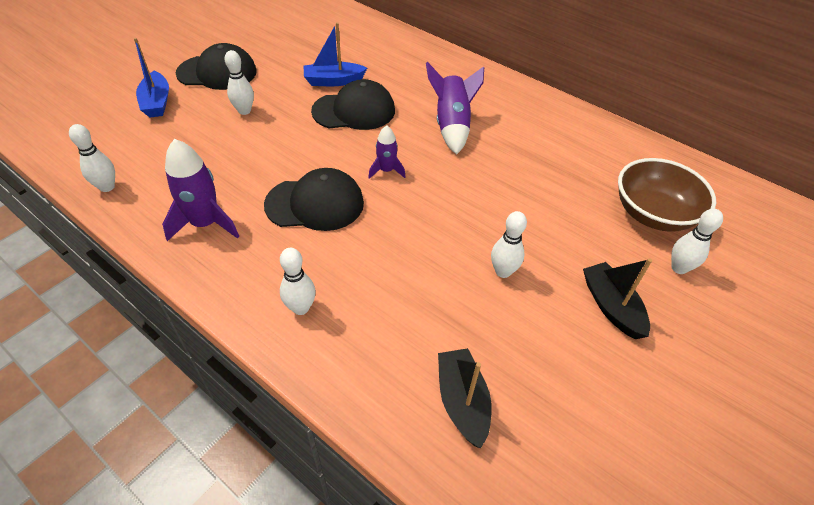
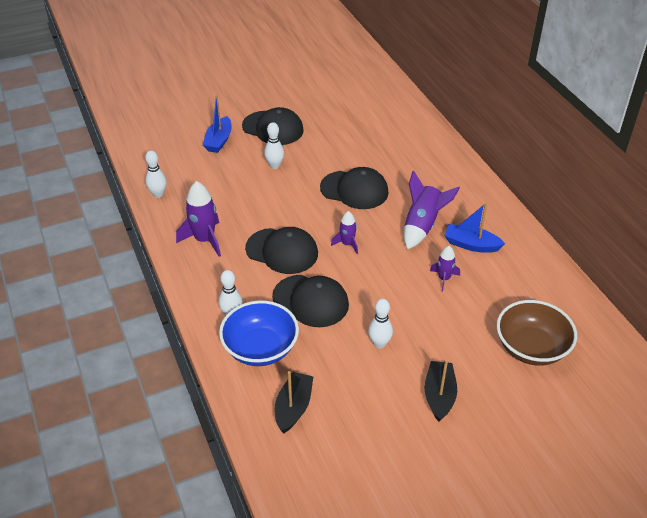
camera: 30 degrees right, 5 degrees down
blue boat [304,22,367,86] -> blue boat moved to [445,203,505,253]
white bowling pin [671,208,723,274] -> none
none -> blue bowl [219,300,299,366]
none -> black cap [272,275,349,327]
none -> purple rocket [430,246,460,292]

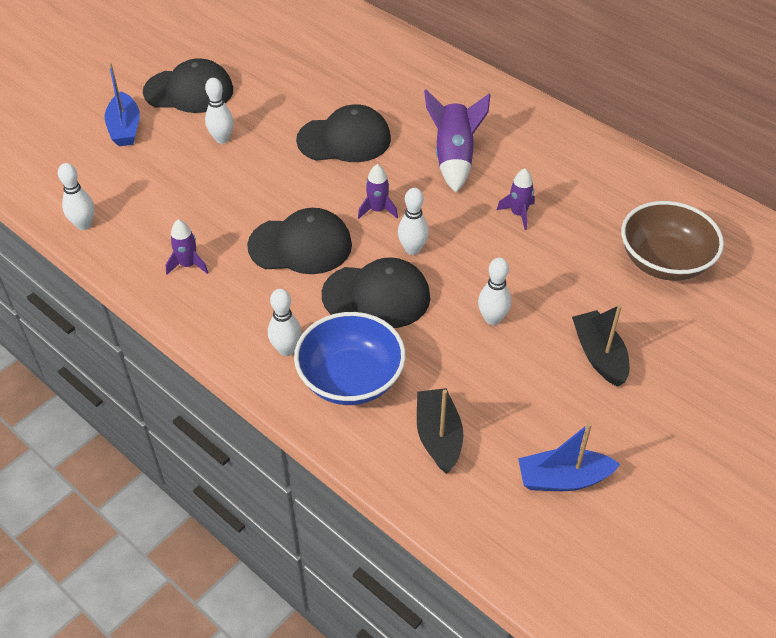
camera: 25 degrees left, 5 degrees up
purple rocket [176,181,221,257] -> purple rocket [166,219,209,274], size x0.58
blue boat [445,203,505,253] -> blue boat moved to [518,422,620,491]
none -> white bowling pin [398,188,429,255]

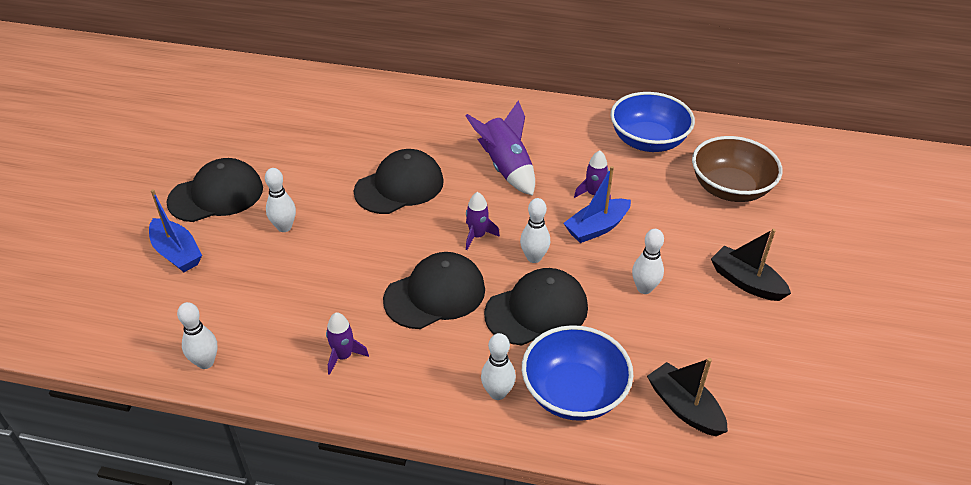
camera: 30 degrees left, 5 degrees down
blue boat [518,422,620,491] -> blue boat moved to [563,166,631,243]
none -> blue bowl [610,92,695,152]

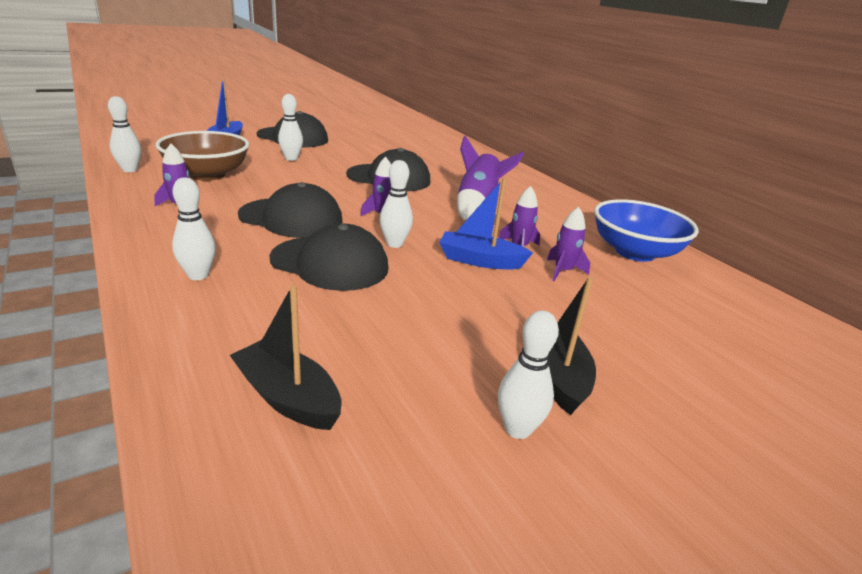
camera: 45 degrees right, 15 degrees down
blue bowl [522,325,633,421] -> none
white bowling pin [632,229,664,294] -> white bowling pin moved to [498,310,559,439]
black boat [647,358,728,436] -> black boat turned 60 degrees counterclockwise [230,285,342,430]
brown bowl [692,136,783,202] -> brown bowl moved to [155,131,249,181]
none -> purple rocket [547,207,590,281]

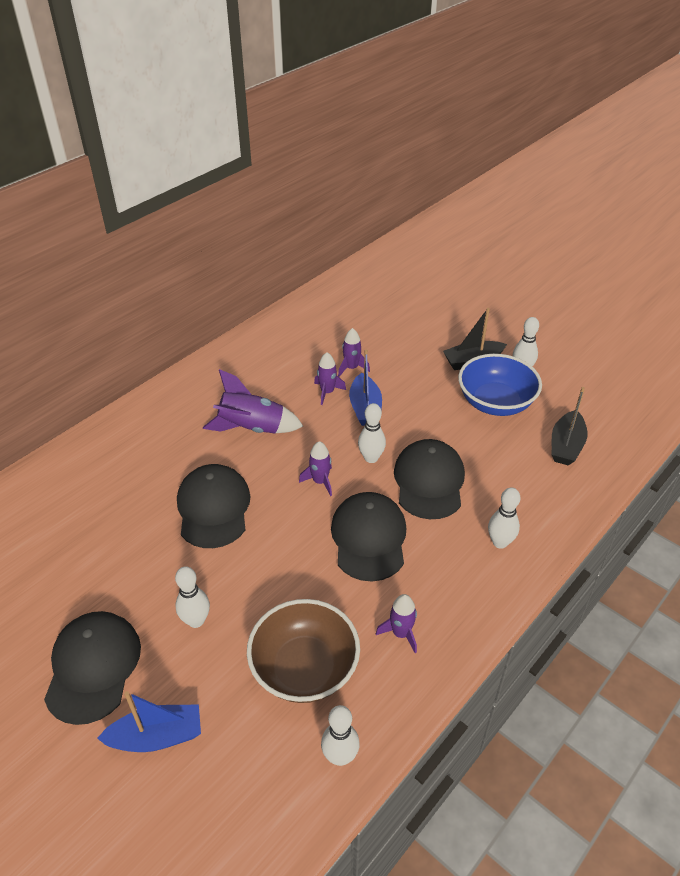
camera: 105 degrees left, 15 degrees up
blue bowl [594,199,699,262] -> blue bowl moved to [458,354,542,416]

